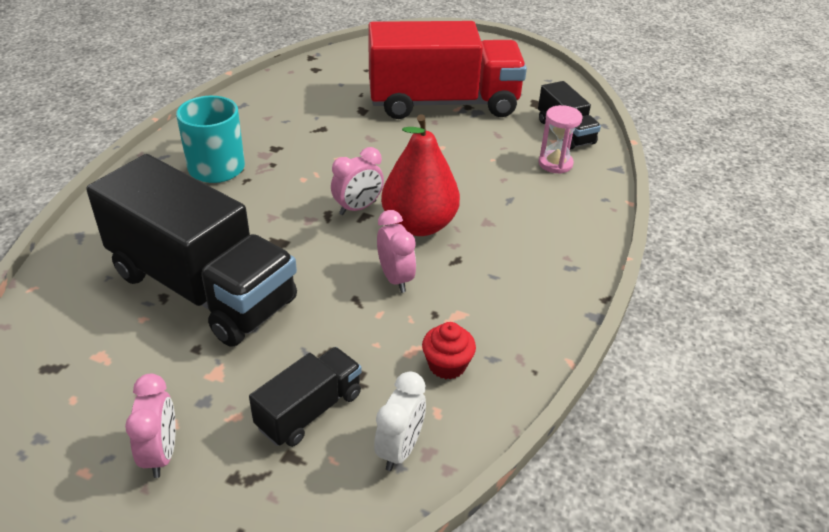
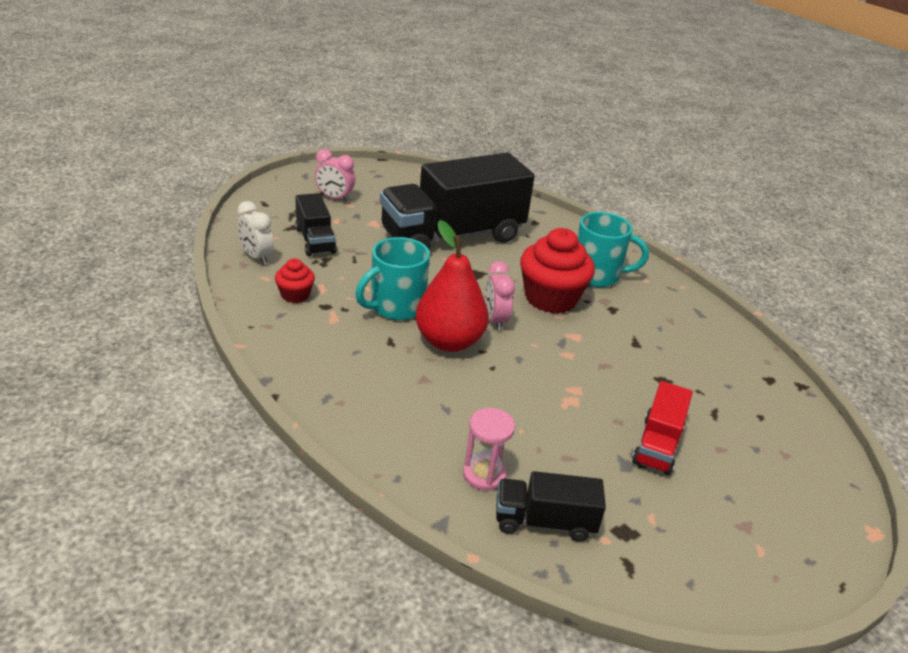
camera: 115 degrees right, 5 degrees down
red truck [368,21,527,119] -> red truck [632,381,693,475], size x0.47
pink clock [377,210,416,293] -> turquoise mug [355,237,430,320]
none -> red cupcake [520,228,595,314]

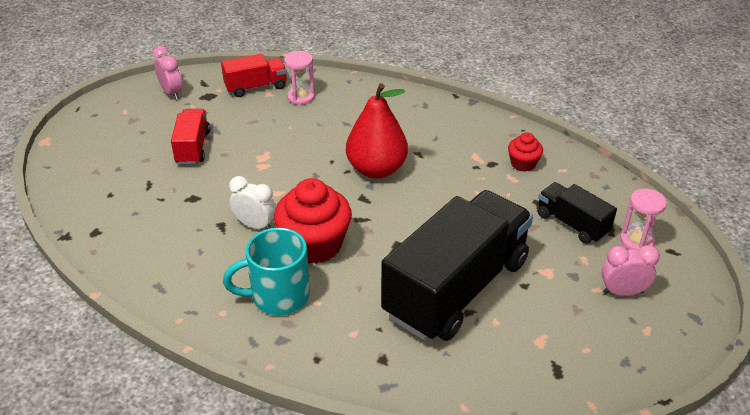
camera: 160 degrees right, 5 degrees up
white clock [237,201,274,265] -> white clock moved to [229,176,276,229]
turquoise mug [355,237,430,320] -> none
pink clock [485,261,515,331] -> pink clock moved to [153,46,182,100]
black truck [496,471,606,541] -> red truck [221,54,287,97]
none -> pink hourglass [620,189,667,250]

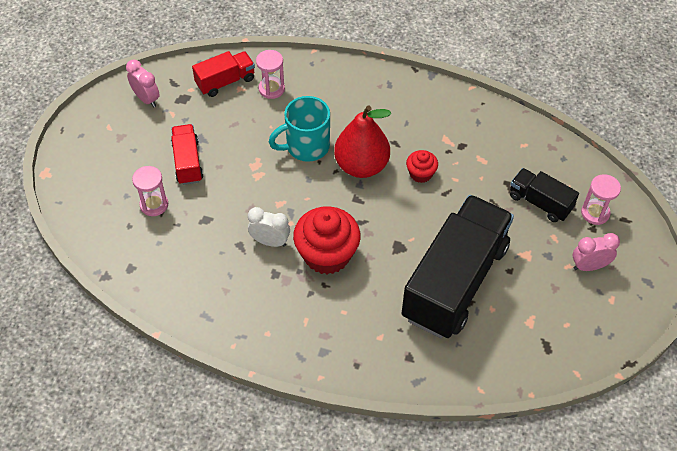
camera: 10 degrees left, 15 degrees up
turquoise mug [223,228,310,315] -> turquoise mug moved to [269,96,330,162]
red cupcake [508,132,543,172] -> red cupcake moved to [406,150,438,183]
none -> pink hourglass [132,166,168,216]

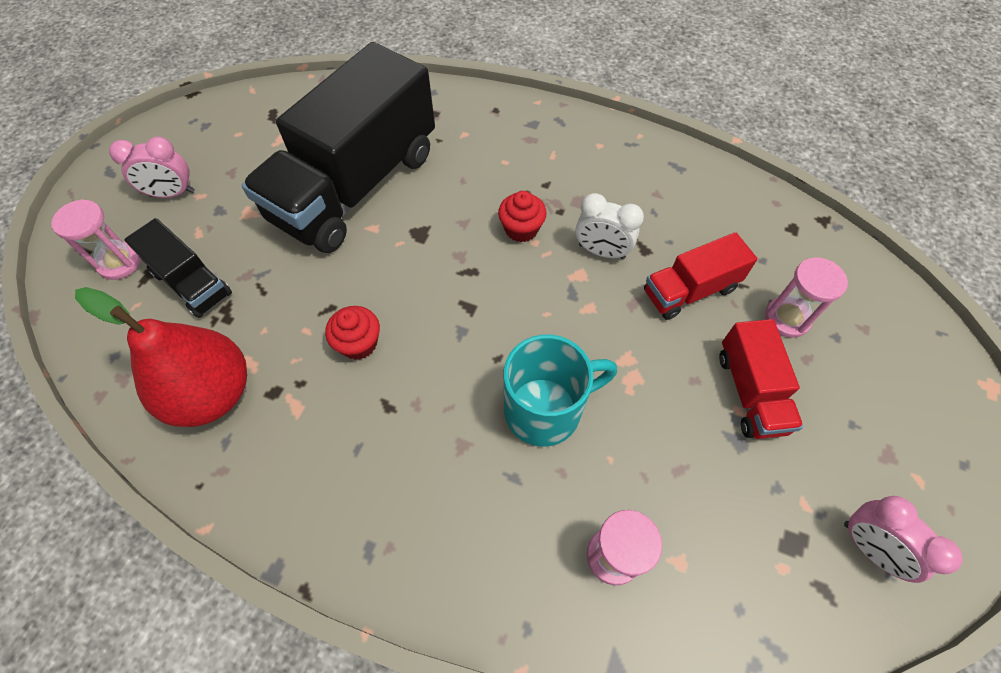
camera: 175 degrees left, 5 degrees up
red truck [192,51,255,97] -> red truck moved to [644,232,758,320]
red cupcake [293,207,361,274] -> red cupcake [498,191,546,242], size x0.51
red pear [334,106,391,178] -> red pear moved to [75,287,247,427]

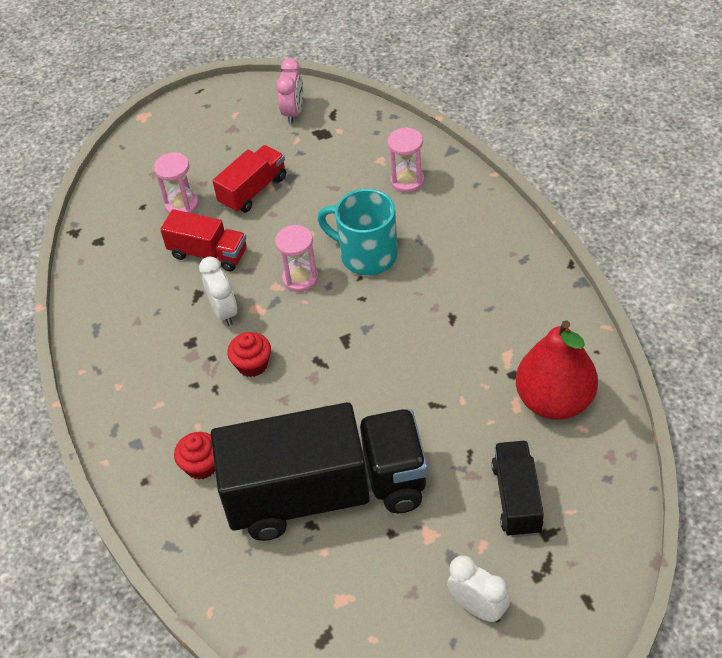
camera: 130 degrees left, 10 degrees down
pink hourglass [51,199,141,280] -> pink hourglass moved to [275,225,318,292]
pink clock [109,136,195,198] -> white clock [447,555,510,623]
red cupcake [325,306,380,360] -> red cupcake moved to [174,432,215,479]

